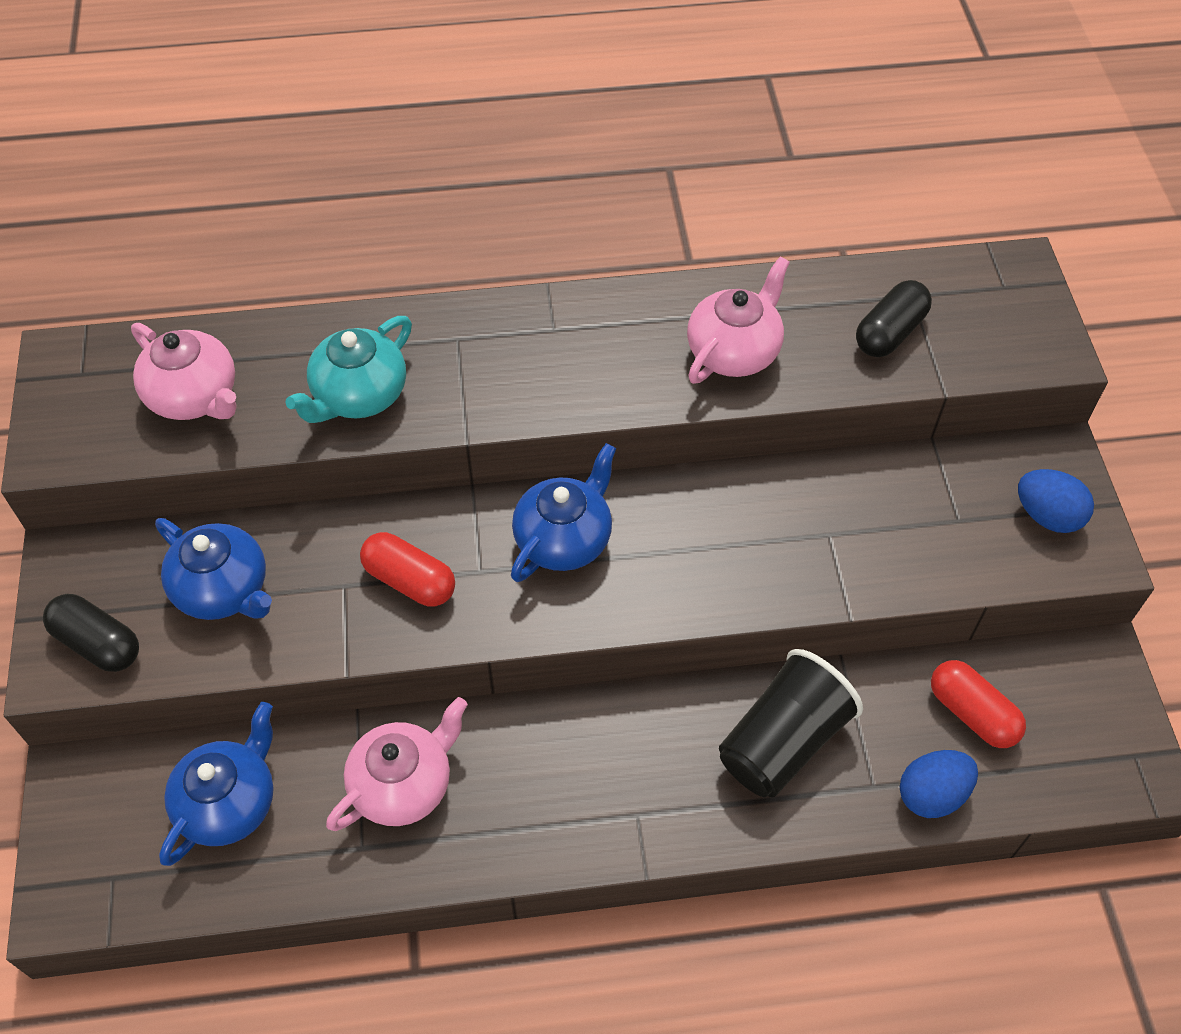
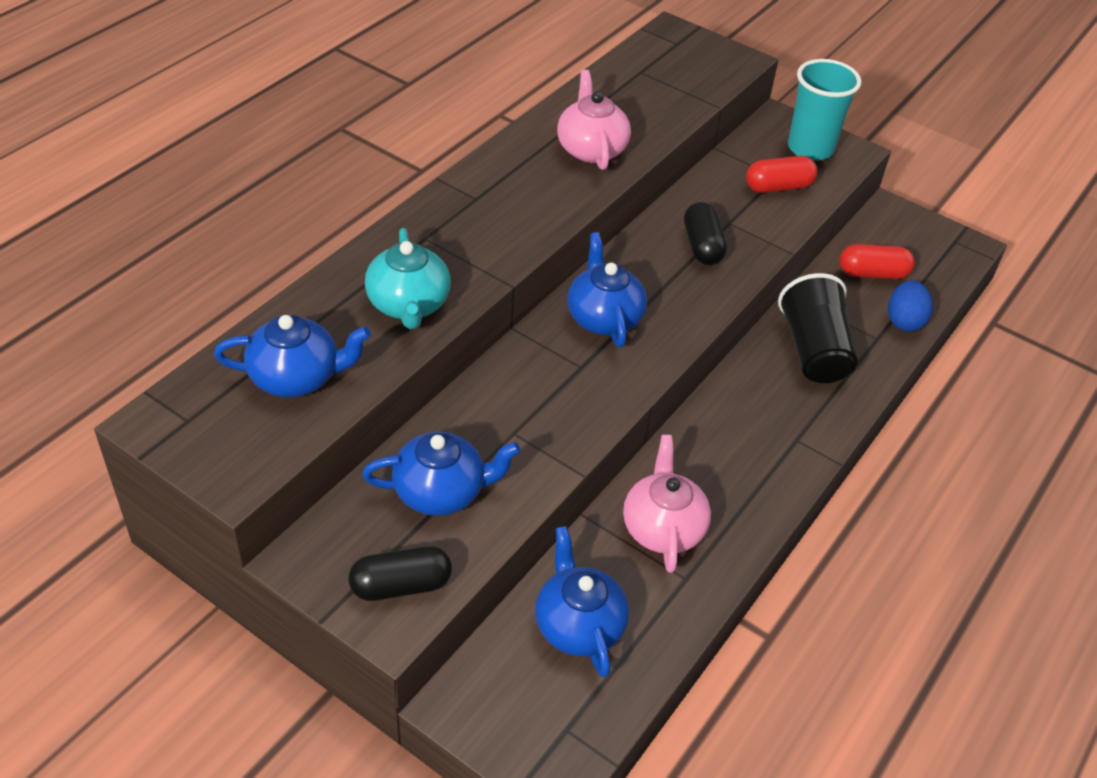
camera: 50 degrees left, 10 degrees down
pink teapot [131,323,237,420] -> blue teapot [214,315,371,397]
red capsule [360,532,455,607] -> red capsule moved to [746,156,818,193]
black capsule [856,280,932,357] -> black capsule moved to [684,202,727,265]
blue egg [1018,469,1094,533] -> turquoise cup [788,59,861,161]

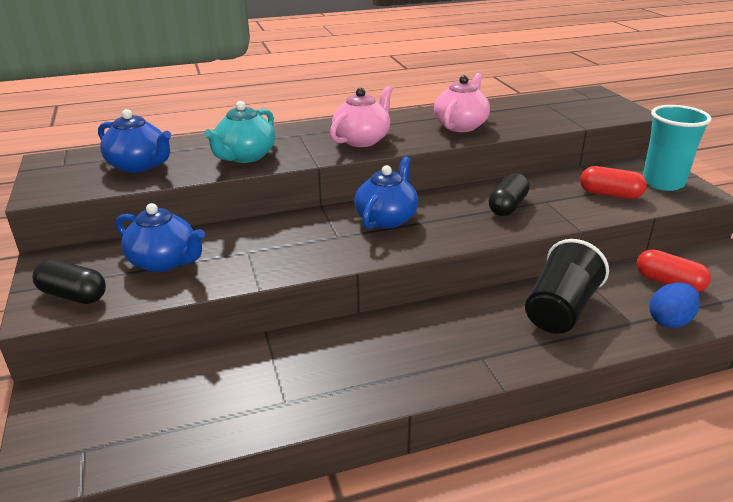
camera: 40 degrees right, 15 degrees down
blue teapot [535,526,629,677] -> none
pink teapot [623,435,711,573] -> pink teapot moved to [330,86,393,147]

